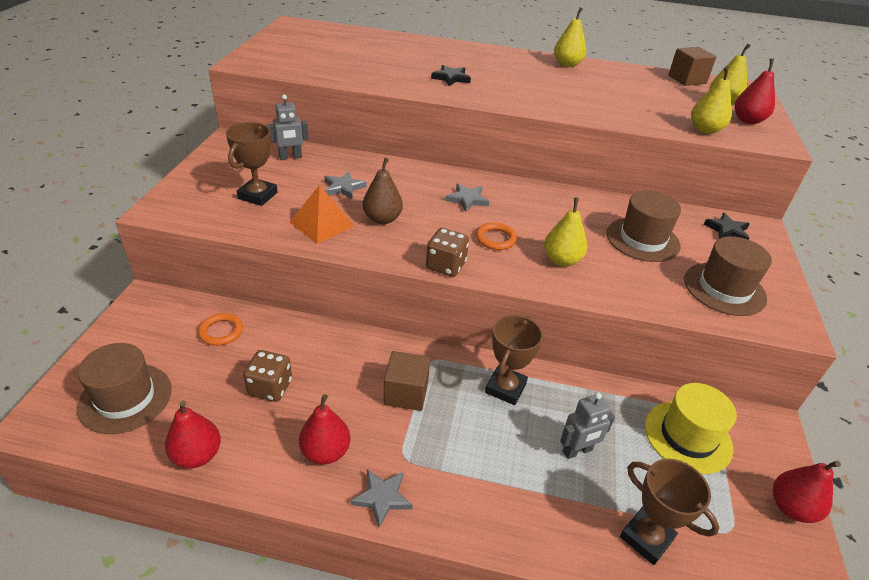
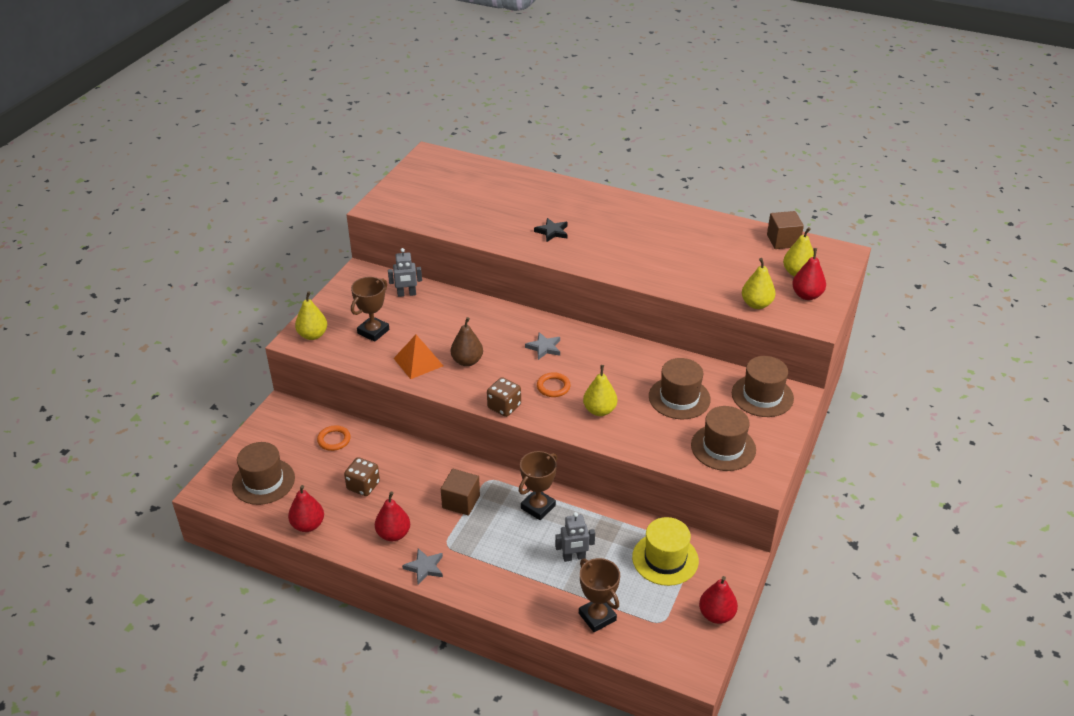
camera: 15 degrees right, 0 degrees up
grey star [324,171,366,199] -> none
yellow pear [554,8,586,67] -> yellow pear moved to [295,291,327,340]
black star [704,213,750,240] -> brown hat [732,356,794,417]

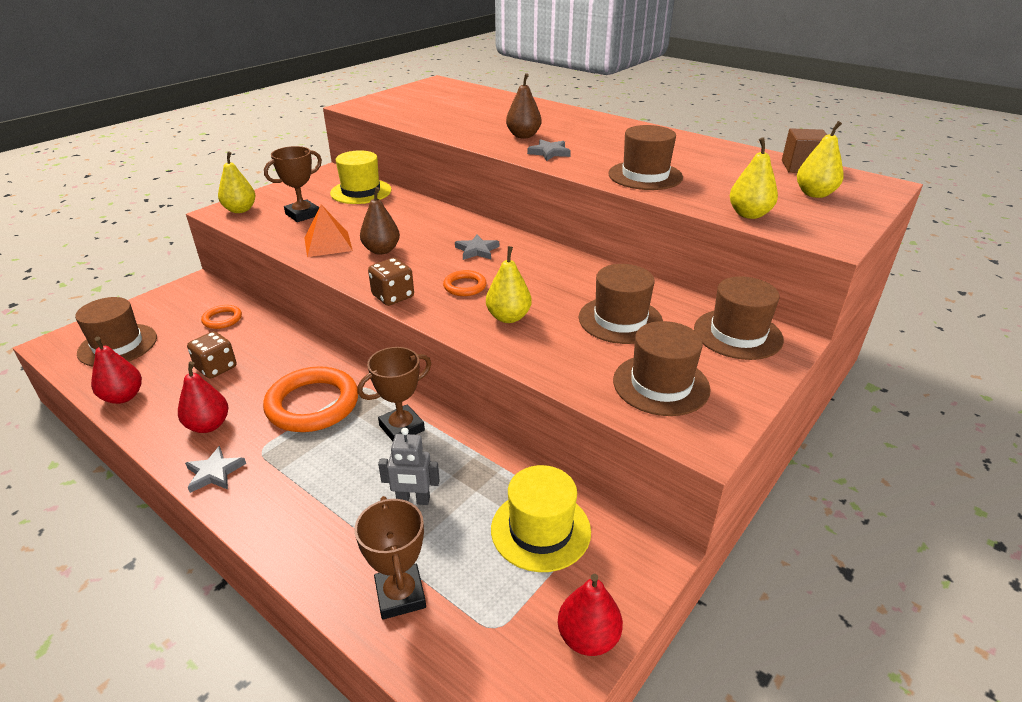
camera: 15 degrees right, 5 degrees down
grey robot [388,248,422,297] -> yellow hat [330,150,392,204]
brown cube [441,469,480,516] -> orange ring [263,366,358,432]
black star [534,218,568,242] -> brown pear [506,73,541,139]
red pear [792,248,826,300] -> none
none -> grey star [527,139,571,161]
none -> brown hat [608,125,683,190]

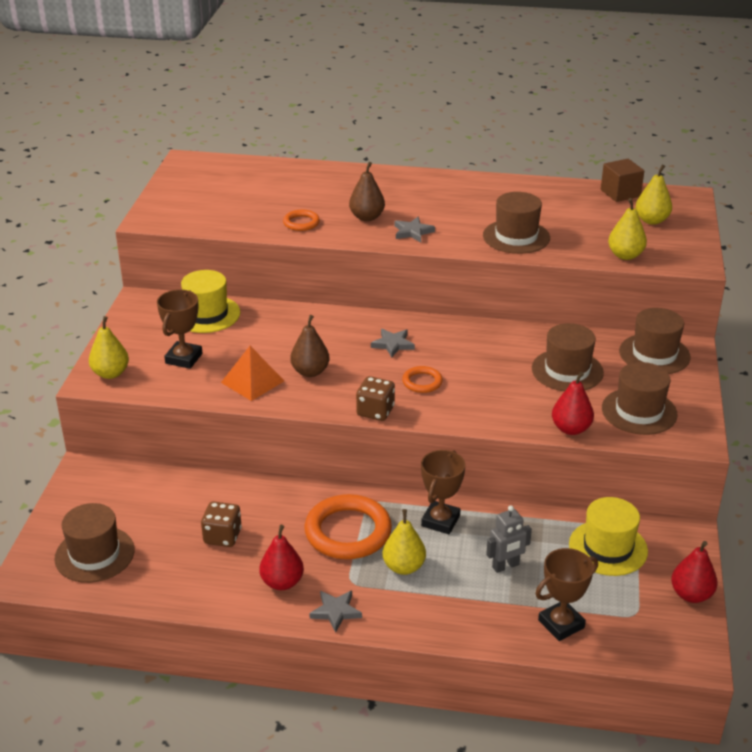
camera: 30 degrees left, 0 degrees up
red pear [91,337,142,404] -> red pear moved to [552,372,594,435]
orange ring [201,305,242,329] -> orange ring moved to [283,210,320,231]
brown trophy [355,496,426,620] -> brown trophy turned 75 degrees counterclockwise [535,548,598,641]
yellow pear [486,246,532,323] -> yellow pear moved to [382,509,426,575]

